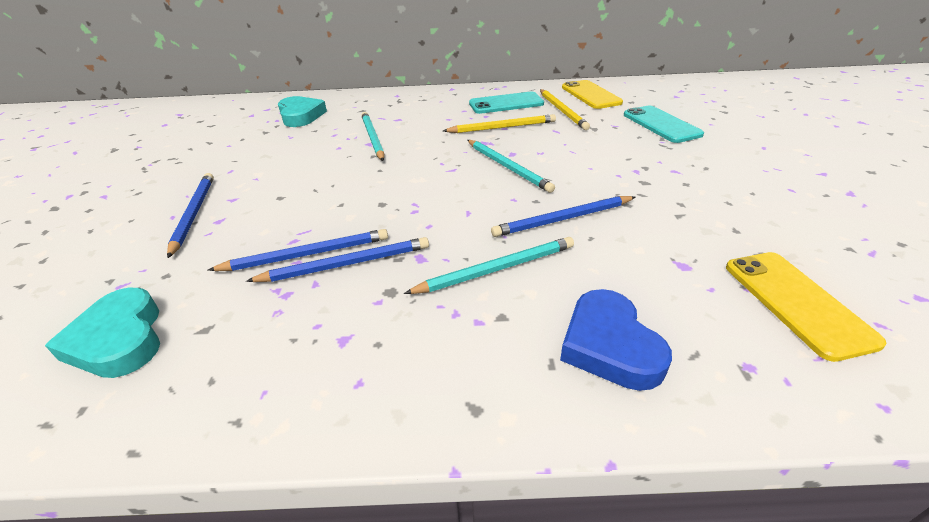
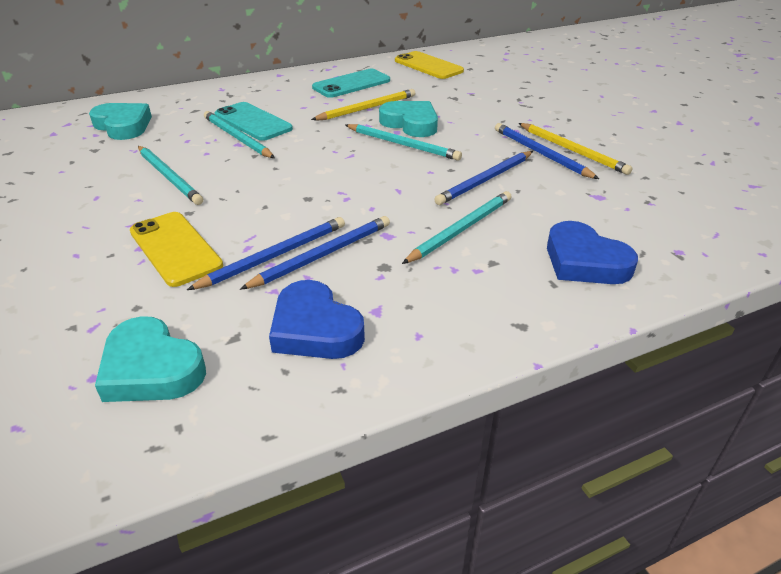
camera: 25 degrees left, 0 degrees up
blue pencil [167,173,214,258] -> blue pencil moved to [495,123,599,179]
yellow pencil [540,89,590,130] -> yellow pencil moved to [519,123,632,175]
turquoise phone [624,106,704,143] -> turquoise phone moved to [215,102,293,141]
yellow phone [726,252,886,362] -> yellow phone moved to [130,212,223,287]
none -> turquoise pencil [138,146,203,205]
none -> blue heart [269,280,365,359]
none -> turquoise heart [379,101,438,137]

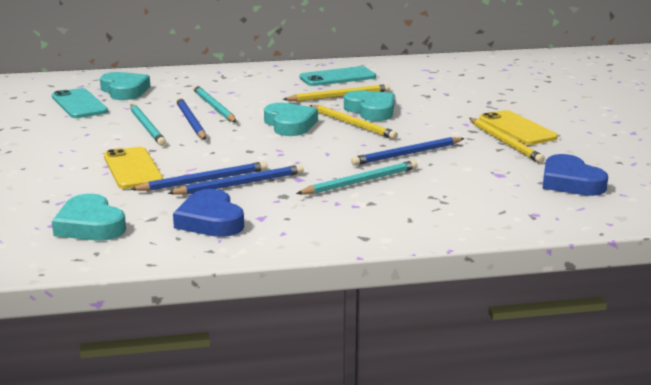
camera: 15 degrees right, 15 degrees down
turquoise phone [215,102,293,141] -> turquoise phone moved to [52,88,108,118]
turquoise pencil [345,124,462,161] -> yellow pencil [310,105,398,139]
yellow phone [395,51,464,79] -> yellow phone moved to [479,110,558,145]
blue pencil [495,123,599,179] -> blue pencil moved to [176,98,206,140]
blue heart [547,221,638,284] -> blue heart moved to [542,154,608,196]
none -> turquoise heart [264,103,318,136]

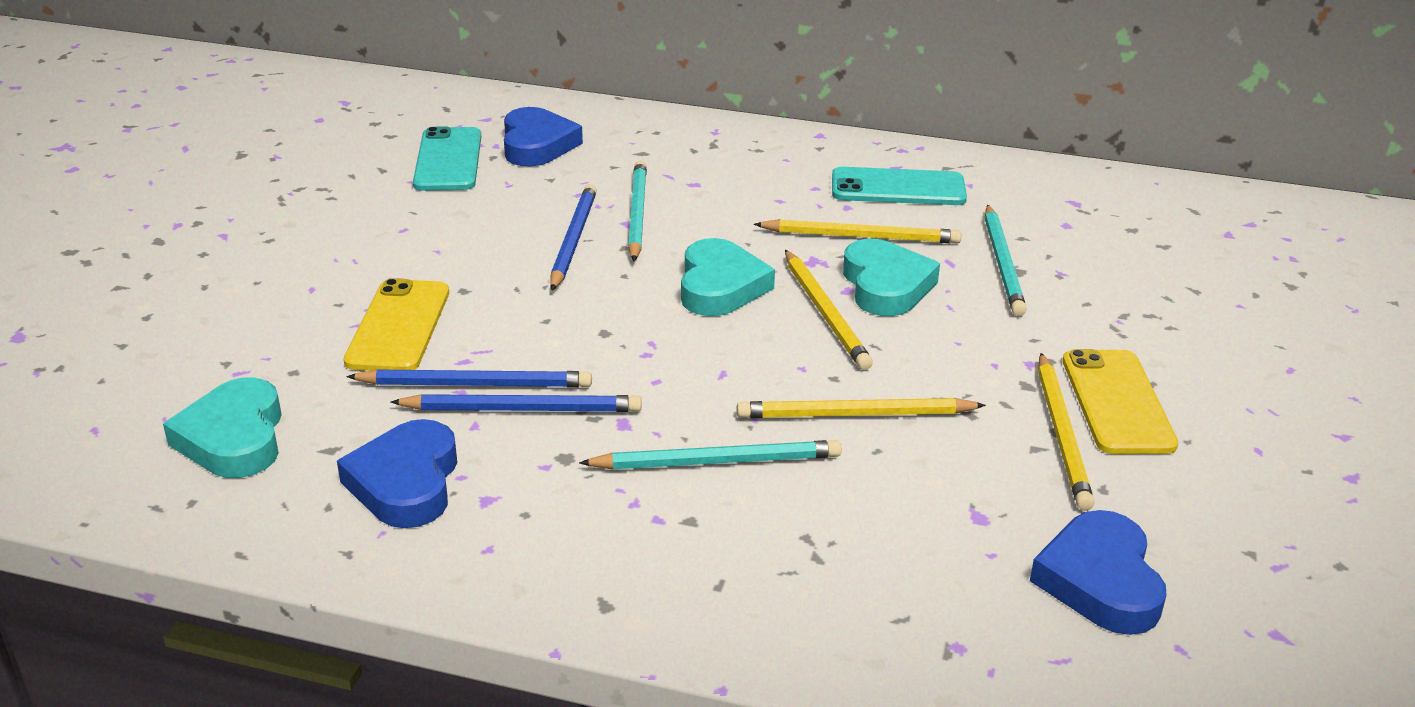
camera: 25 degrees right, 10 degrees up
turquoise heart [100,72,150,100] -> blue heart [504,107,583,167]
turquoise pencil [130,104,166,146] -> turquoise pencil moved to [985,205,1027,316]
blue pencil [351,137,465,166] -> yellow pencil [737,398,986,418]

